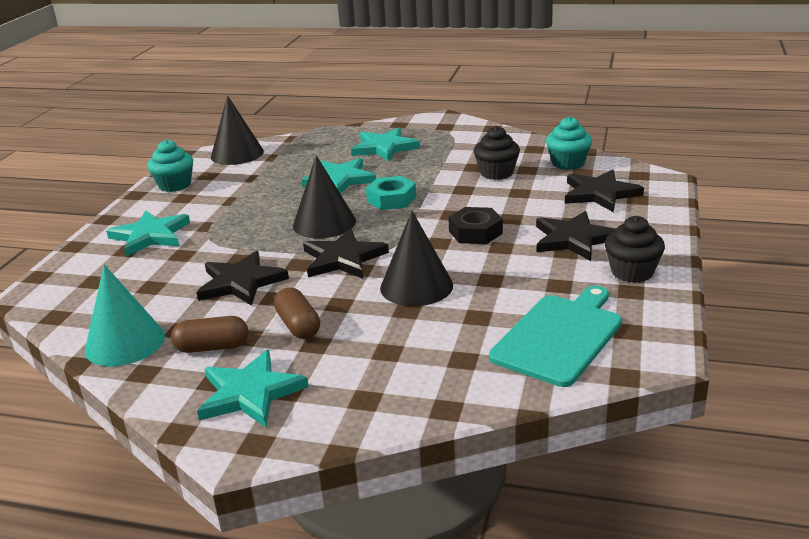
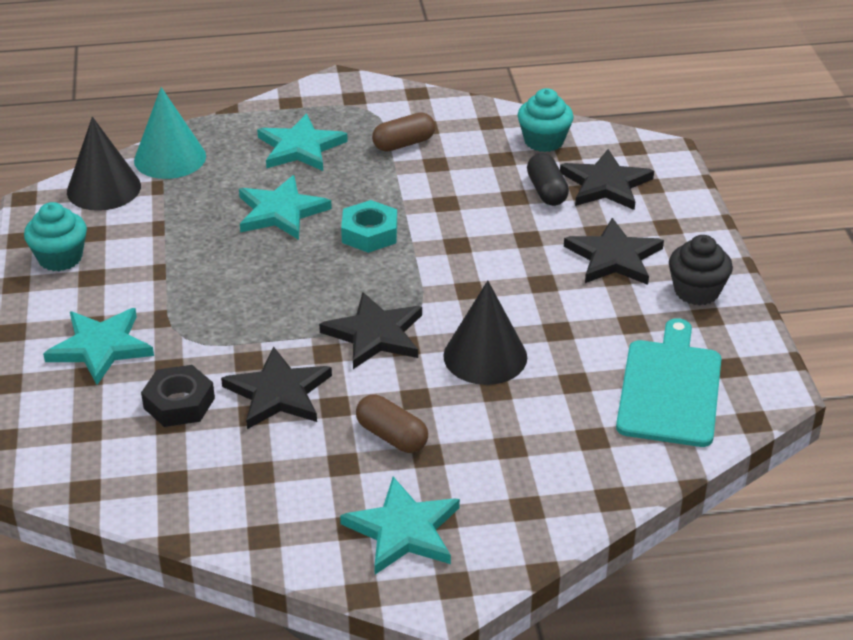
camera: 25 degrees left, 10 degrees up
turquoise cone [85,265,165,367] -> turquoise cone moved to [134,87,206,179]
brown capsule [171,316,248,353] -> brown capsule moved to [372,113,435,152]
black cone [293,155,356,238] -> none
black nut [448,207,503,244] -> black nut moved to [141,365,215,427]
black cupcake [474,126,520,180] -> none
none -> black capsule [527,153,569,206]

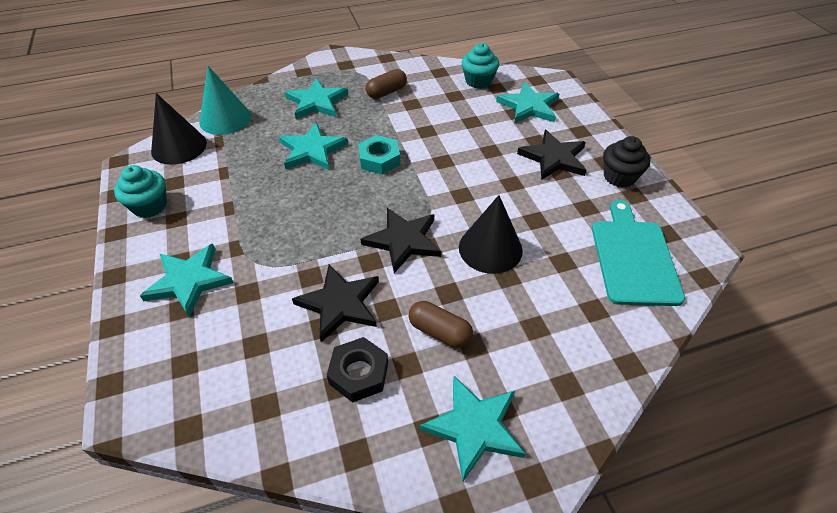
camera: 10 degrees left, 10 degrees up
black nut [141,365,215,427] -> black nut moved to [327,337,388,403]
black capsule [527,153,569,206] -> none
black star [560,149,654,210] -> turquoise star [496,82,559,124]

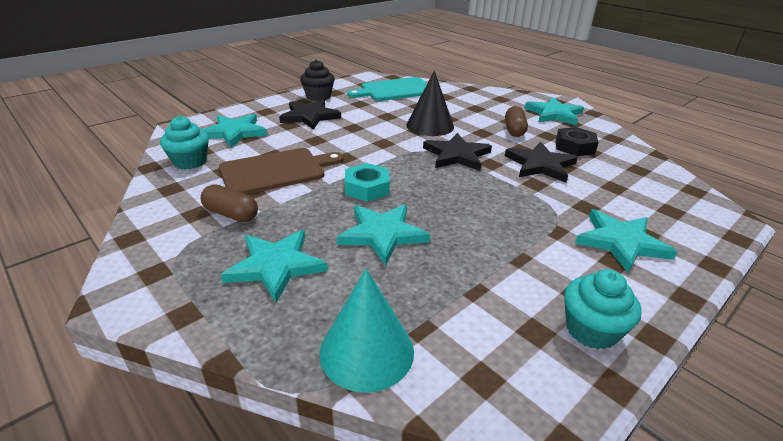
camera: 115 degrees left, 15 degrees down
black cone [151,93,207,165] -> none
none -> brown cutting board [219,148,344,194]

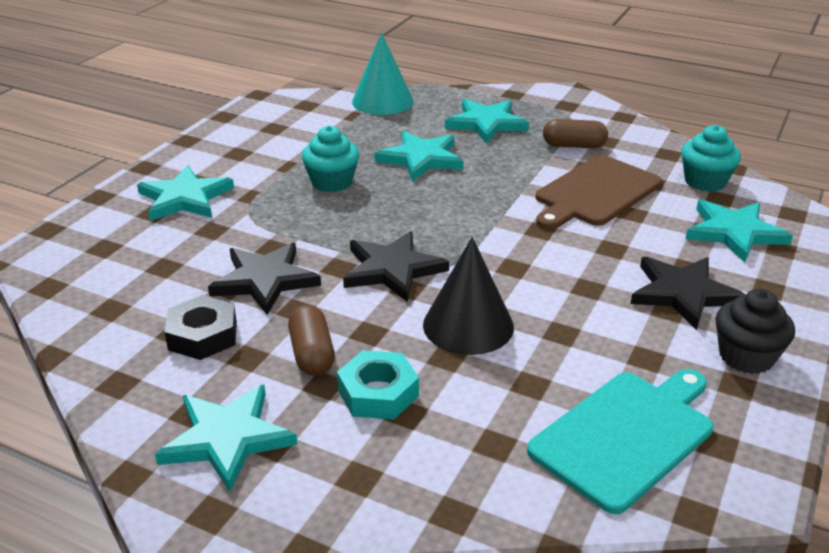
camera: 160 degrees right, 0 degrees up
turquoise nut [345,163,390,202] -> turquoise nut moved to [337,350,419,420]
turquoise cupcake [564,269,642,349] -> turquoise cupcake moved to [302,126,359,192]

